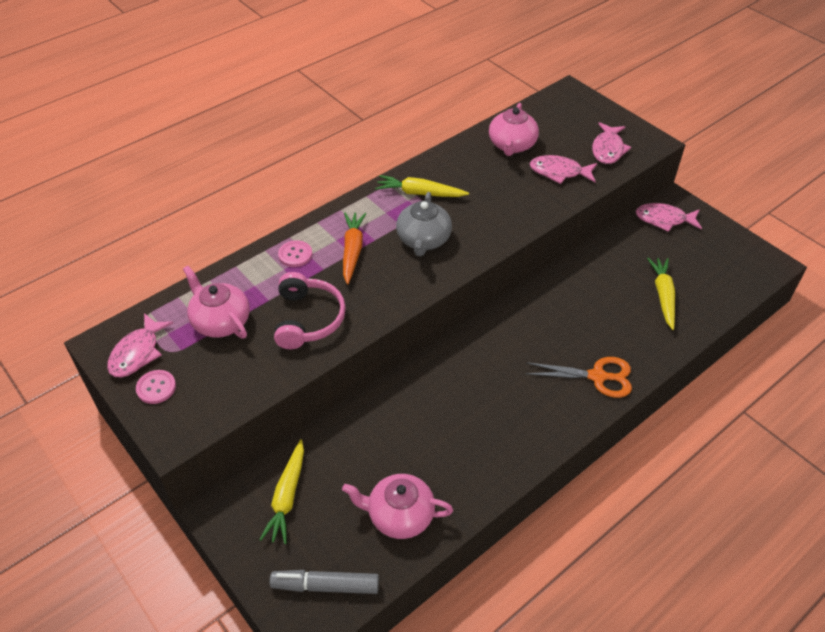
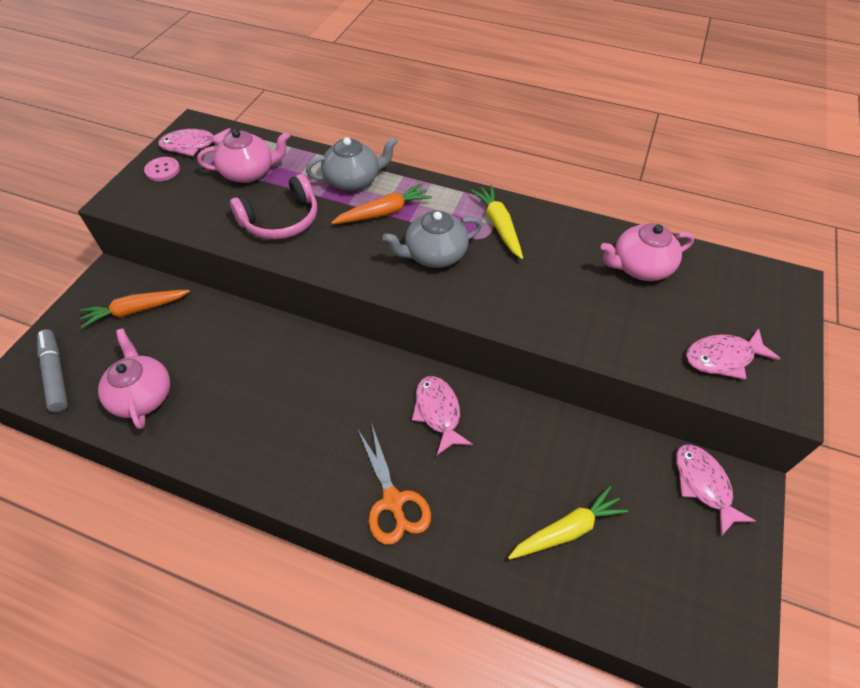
camera: 60 degrees right, 5 degrees up
pink teapot [183,266,250,339] -> pink teapot turned 60 degrees clockwise [197,129,290,183]
yellow carrot [259,439,304,544] -> orange carrot [80,290,190,328]
pink button [278,240,312,267] -> grey teapot [306,137,398,191]
pink fish [530,155,597,184] -> pink fish moved to [412,376,473,455]

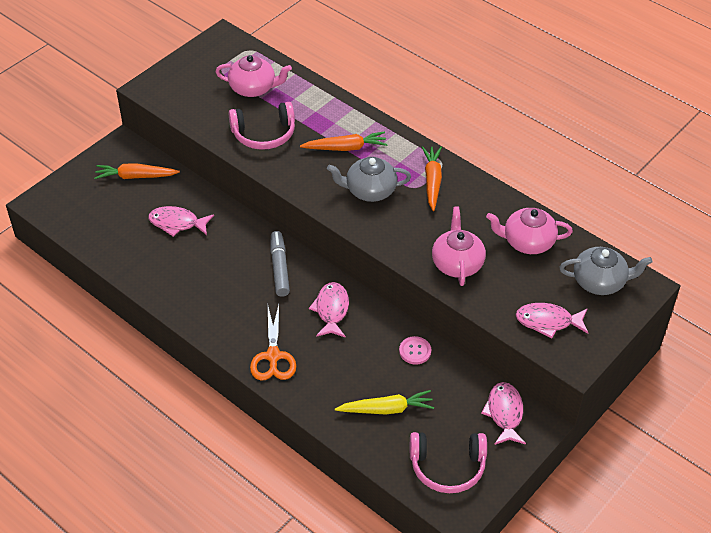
camera: 20 degrees right, 5 degrees down
grey marker [37,329,68,412] -> grey marker moved to [271,231,290,297]
pink teapot [98,329,170,429] -> pink teapot moved to [432,207,486,286]
pink button [144,157,180,181] -> pink button moved to [399,336,431,365]
pink fish [158,128,231,156] -> pink fish moved to [148,206,214,237]
grey teapot [306,137,398,191] -> grey teapot moved to [559,247,653,295]
yellow carrot [470,185,523,259] -> orange carrot [422,146,442,211]
none -> pink headphones [410,432,487,493]

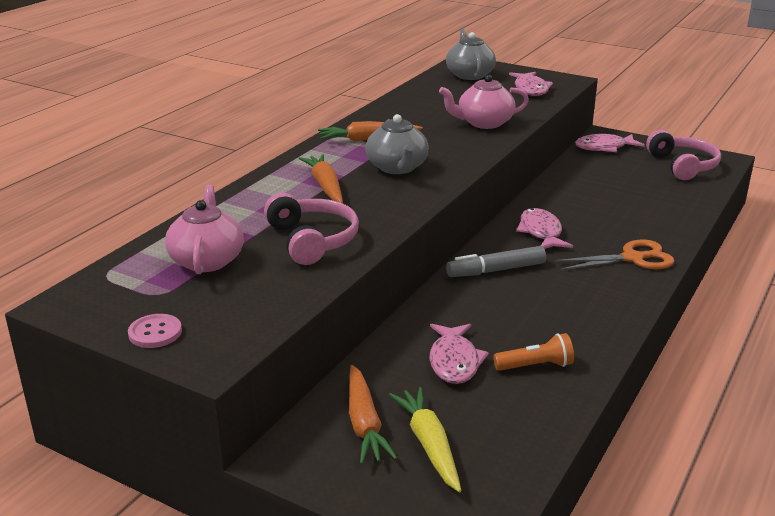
camera: 100 degrees left, 20 degrees down
pink fish [309,282,349,338] -> pink fish turned 90 degrees clockwise [516,208,573,249]
yellow carrot [335,390,434,415] -> yellow carrot moved to [389,387,461,492]
pink button [399,336,431,365] -> pink button moved to [128,314,182,348]
pink teapot [486,208,573,254] -> none
none -> orange flashlight [493,333,574,371]

